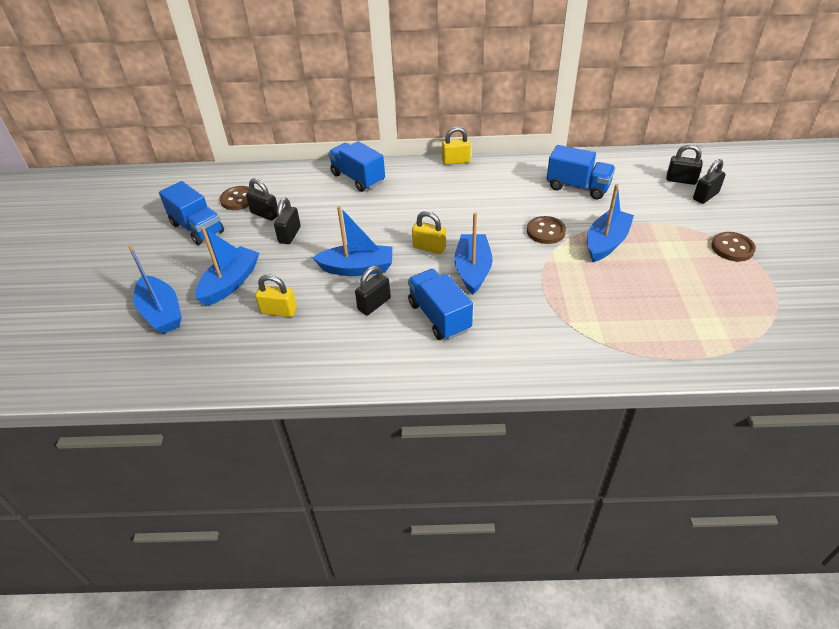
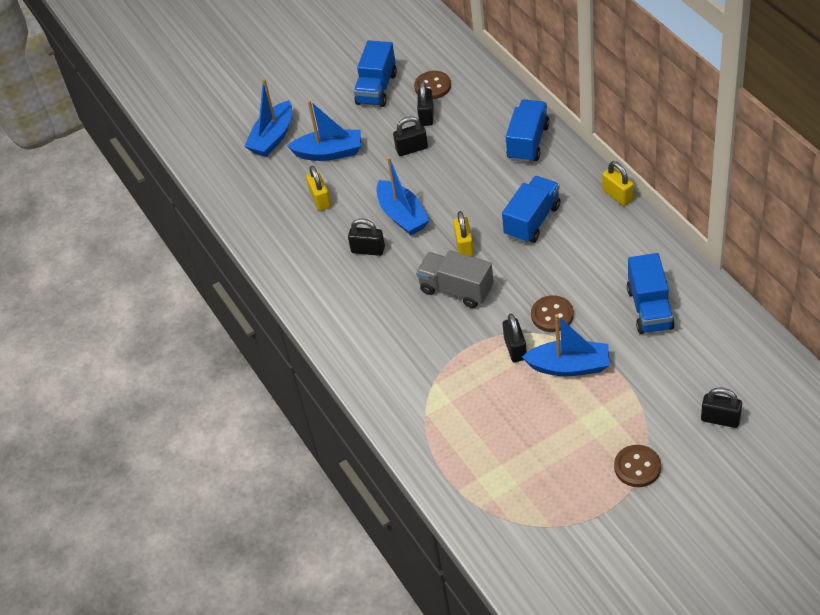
camera: 65 degrees right, 5 degrees up
blue truck [408,269,473,340] -> blue truck moved to [502,176,561,243]
blue boat [454,213,493,295] -> grey truck [416,250,494,308]
black padlock [666,144,702,185] -> black padlock moved to [503,313,527,362]

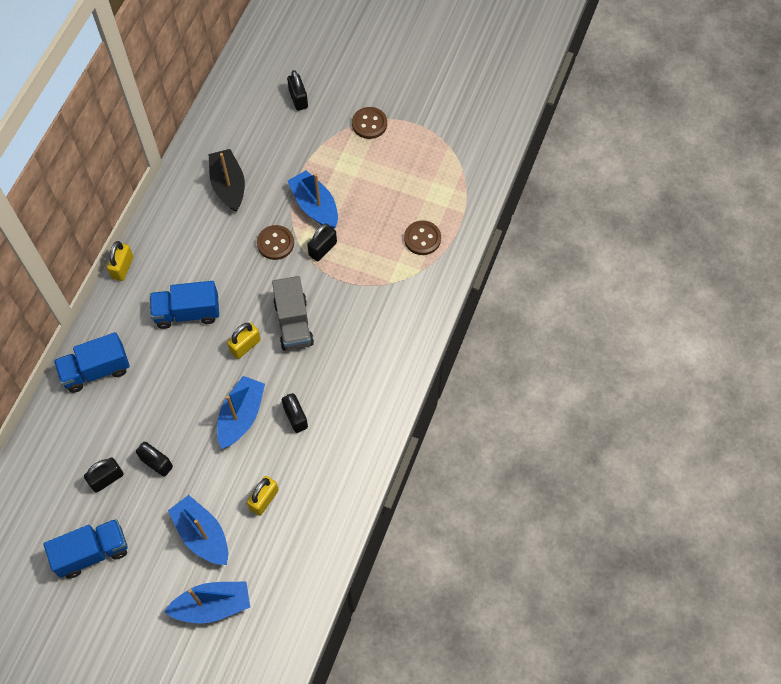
camera: 135 degrees left, 15 degrees up
brown button [414,71,451,99] -> brown button moved to [404,220,441,255]
blue truck [627,253,675,334] -> black boat [209,149,245,212]

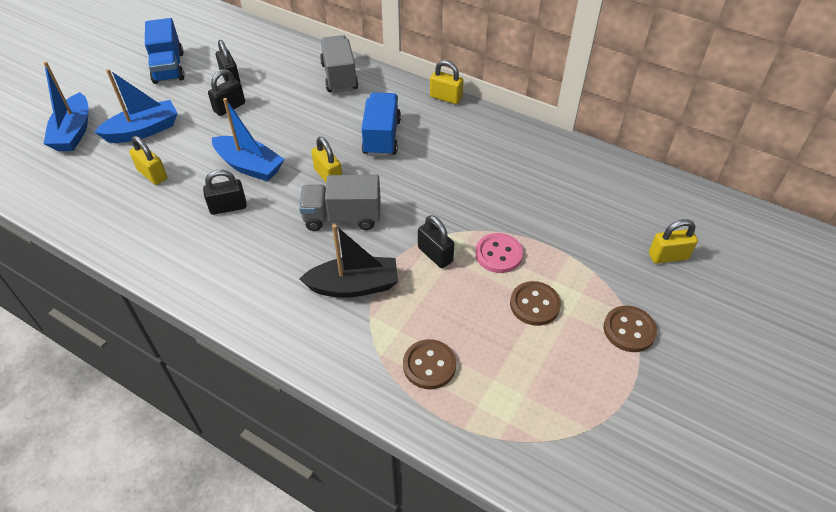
camera: 100 degrees right, 15 degrees down
blue truck [54,332,130,393] -> grey truck [320,35,358,93]
black boat [209,149,245,212] -> black boat moved to [300,224,398,298]
brown button [257,225,294,260] -> brown button moved to [510,281,561,326]
black padlock [287,70,308,111] -> yellow padlock [649,219,698,264]
blue boat [288,170,338,229] -> pink button [475,233,523,273]

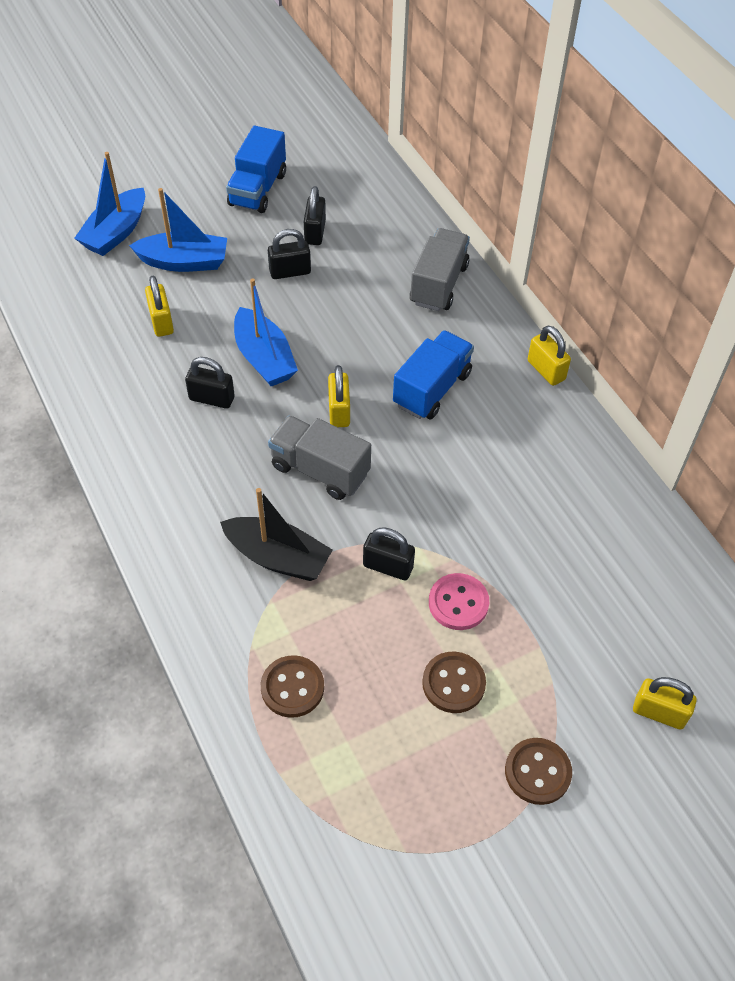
camera: 30 degrees right, 5 degrees up
black padlock [418,215,454,268] -> black padlock turned 60 degrees counterclockwise [363,527,415,580]

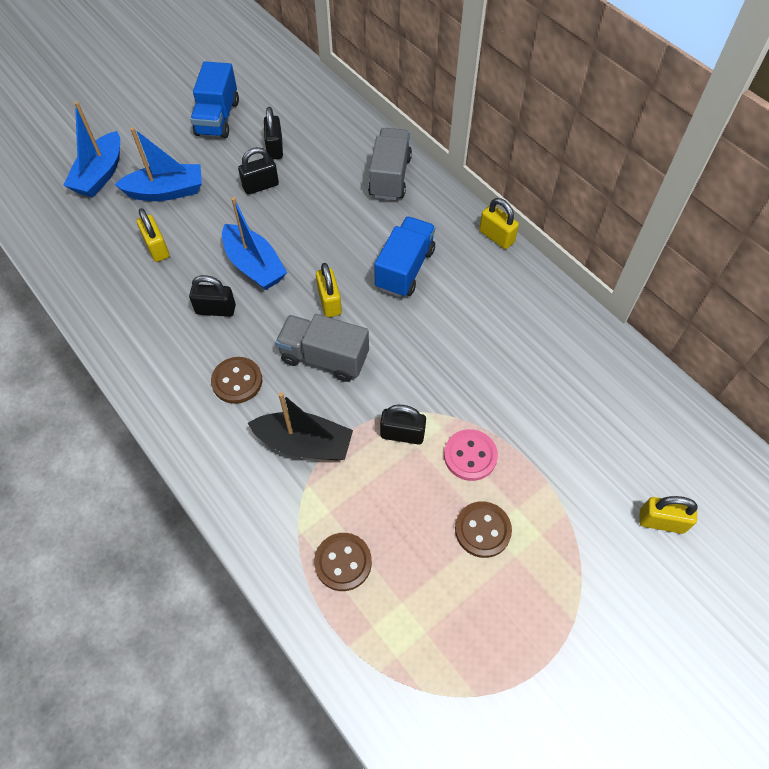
camera: 10 degrees left, 5 degrees up
brown button [505,738,572,805] -> brown button moved to [211,357,262,404]

